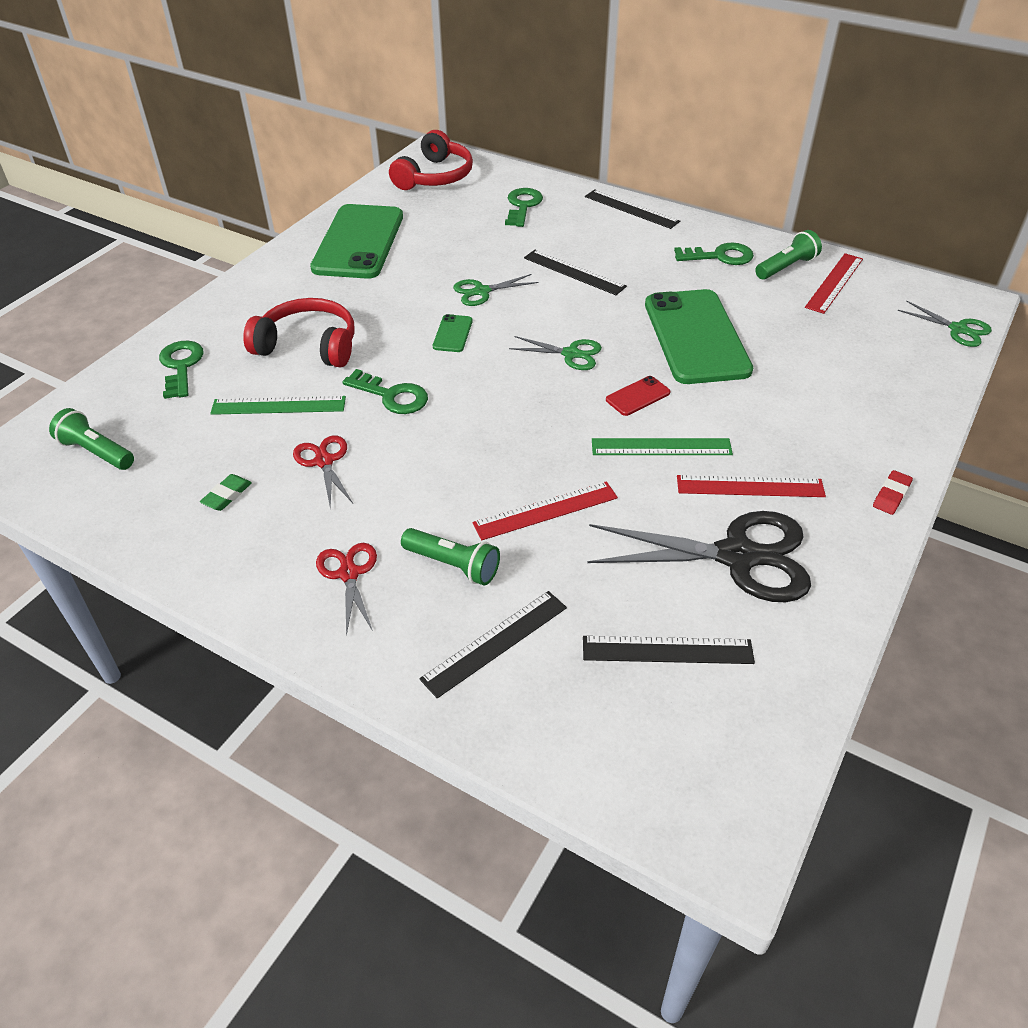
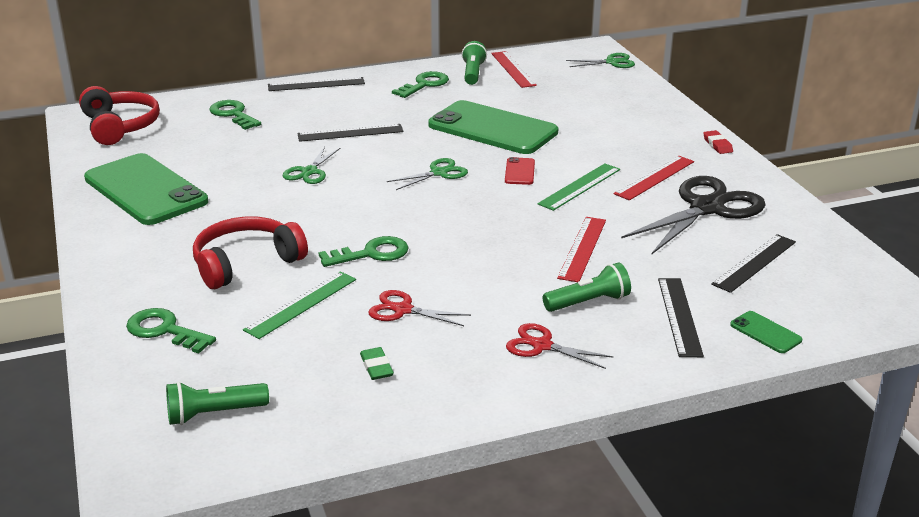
camera: 50 degrees left, 15 degrees down
green phone [433,314,473,352] -> green phone moved to [730,311,802,353]

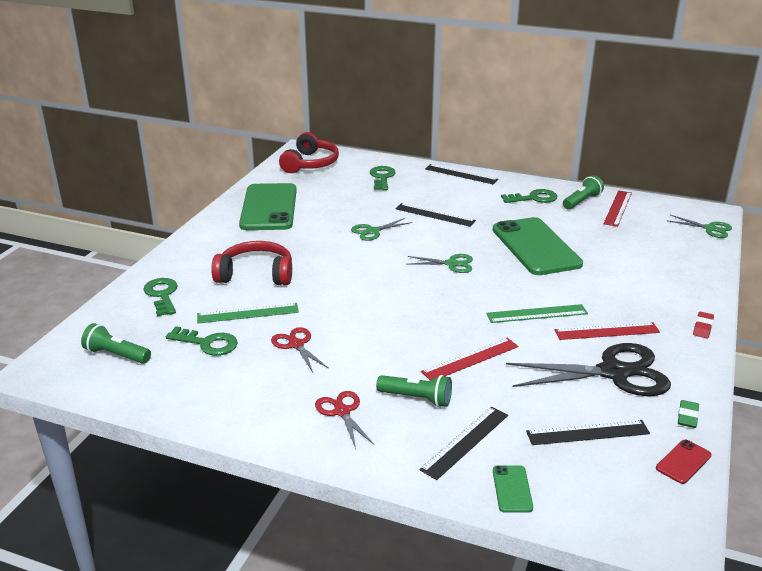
camera: 40 degrees right, 0 degrees up
green key [318,236,409,267] -> green key moved to [166,326,238,356]
green eraser [360,347,394,380] -> green eraser moved to [678,400,699,428]
red phone [505,157,535,185] -> red phone moved to [656,440,712,484]

